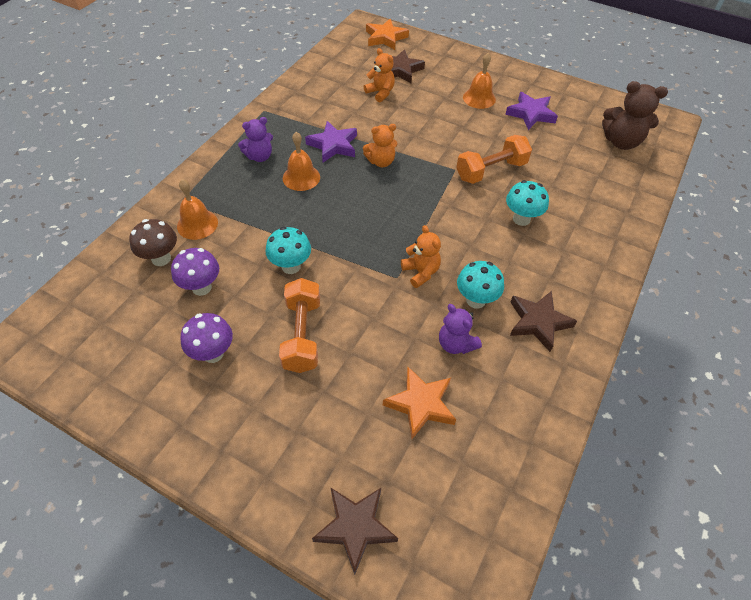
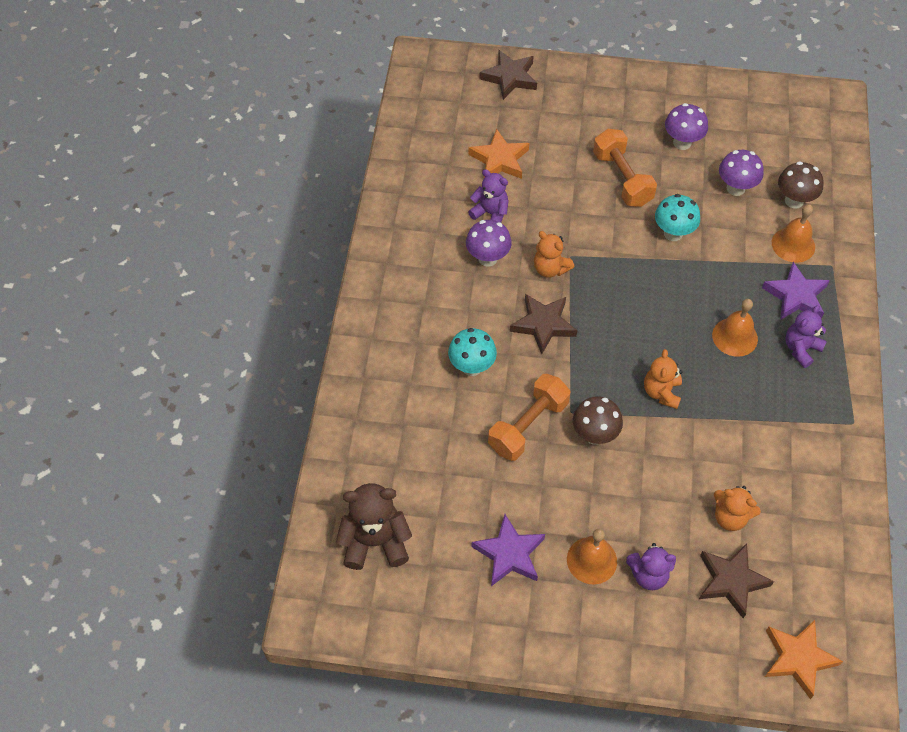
camera: 160 degrees right, 5 degrees up
purple star [305,121,357,162] -> purple star moved to [762,262,830,320]
orange teddy bear [363,124,398,167] -> orange teddy bear turned 45 degrees counterclockwise [644,349,682,409]
turquoise mushroom [457,261,504,309] -> purple mushroom [466,220,512,267]
brown star [510,291,577,352] -> brown star moved to [510,294,577,354]
none -> brown mushroom [573,396,623,445]
none -> purple teddy bear [626,543,676,590]

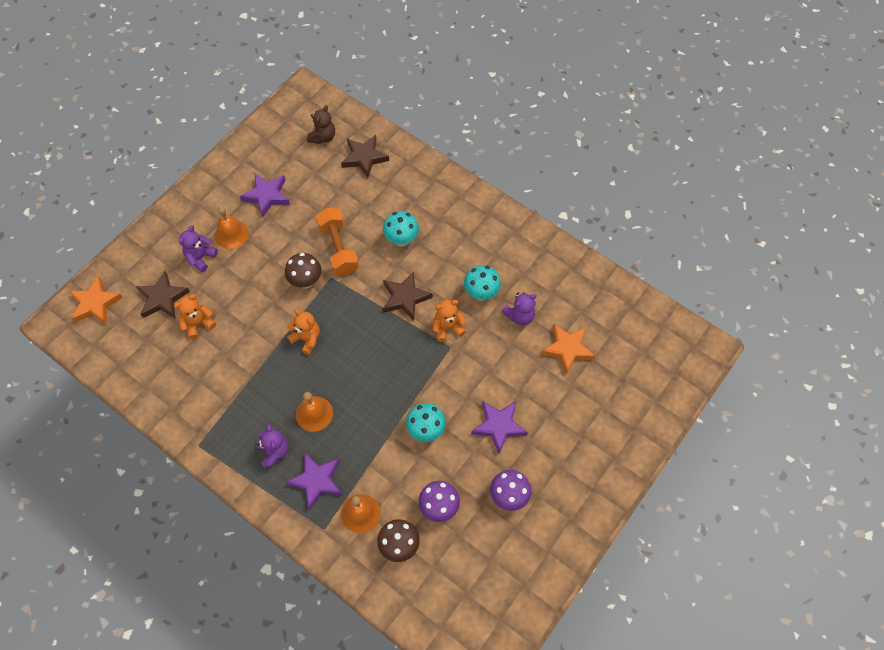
camera: 120 degrees right, 5 degrees up
brown teddy bear [336,483,412,570] -> brown teddy bear [307,105,335,144], size x0.65
purple mushroom [466,220,512,267] -> turquoise mushroom [464,265,501,301]
brown star [479,50,537,100] -> brown star moved to [341,135,389,178]
orange dumbbell [593,129,657,207] -> purple star [471,400,528,454]

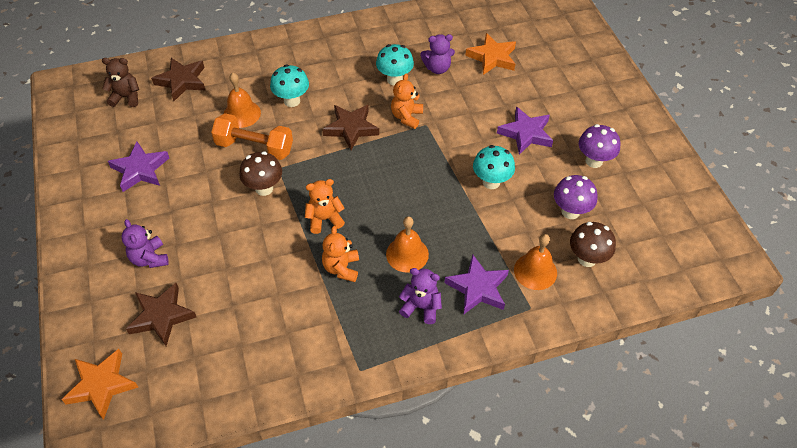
camera: 55 degrees left, 10 degrees down
orange teddy bear [174,294,216,339] -> orange teddy bear moved to [322,226,359,282]
orange bell [215,206,249,249] -> orange bell moved to [224,73,261,128]
brown teddy bear [307,105,335,144] -> brown teddy bear turned 60 degrees counterclockwise [102,58,139,107]
purple teddy bear [502,292,537,325] -> purple teddy bear turned 75 degrees clockwise [420,34,455,74]

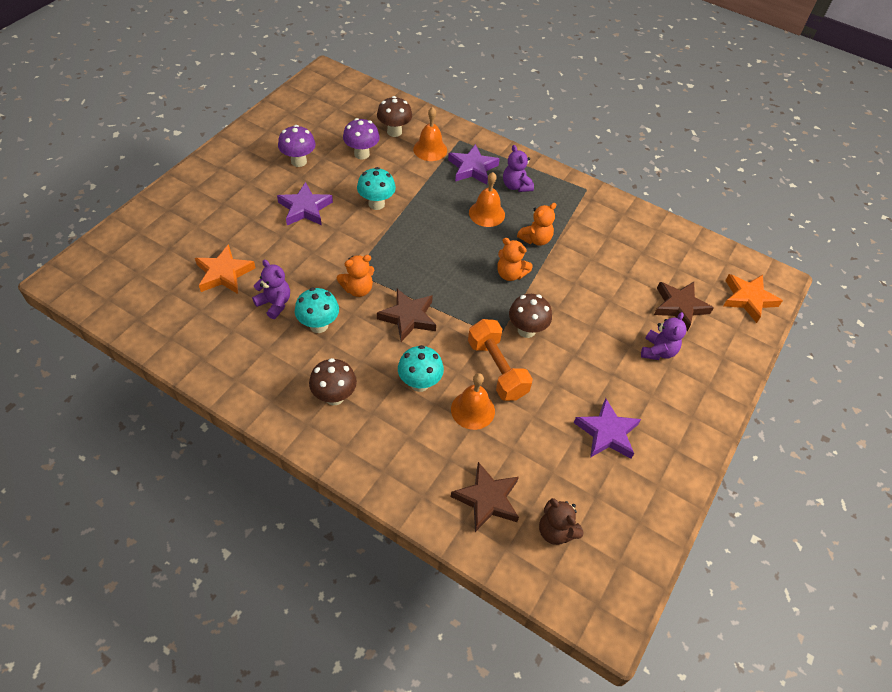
camera: 135 degrees left, 0 degrees up
none -> brown mushroom [309,358,357,405]

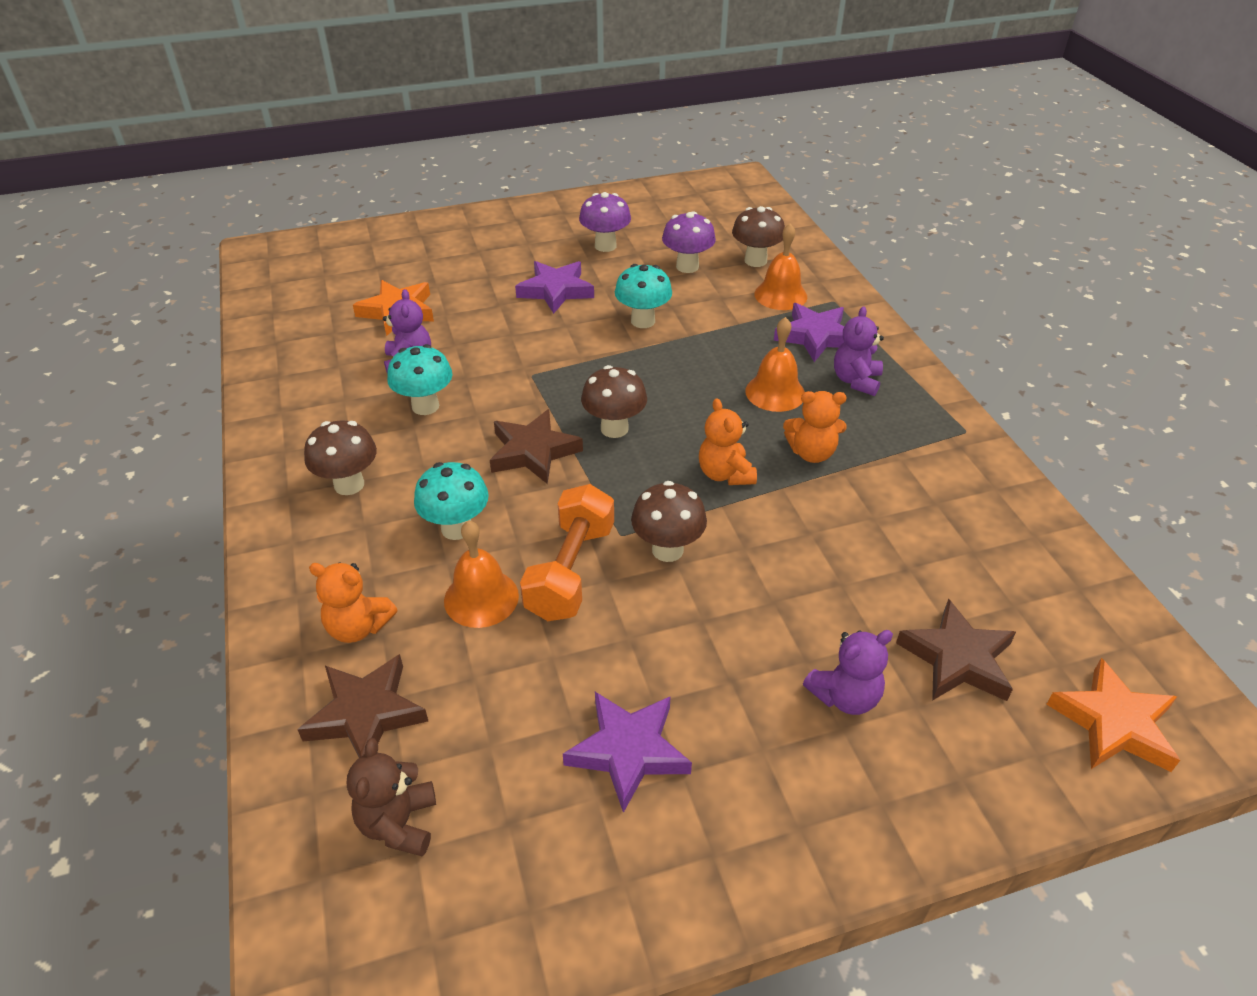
camera: 45 degrees right, 10 degrees down
orange teddy bear [337,255,374,297] -> orange teddy bear moved to [309,563,398,643]
none -> brown mushroom [581,365,647,438]

